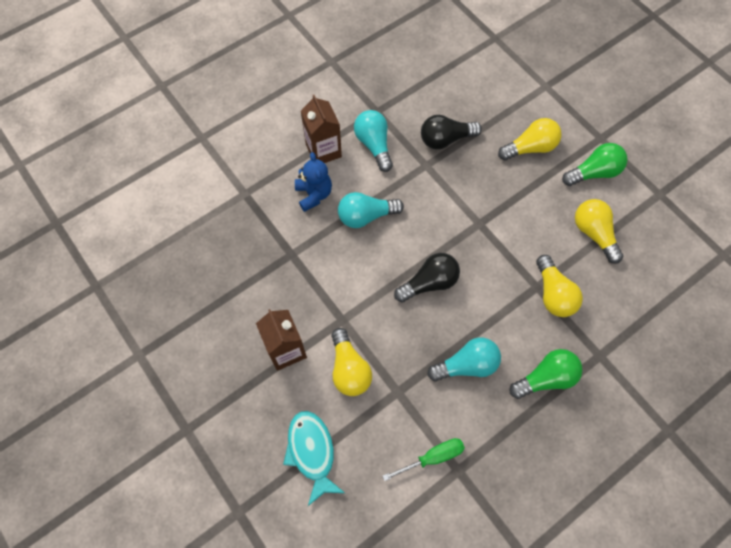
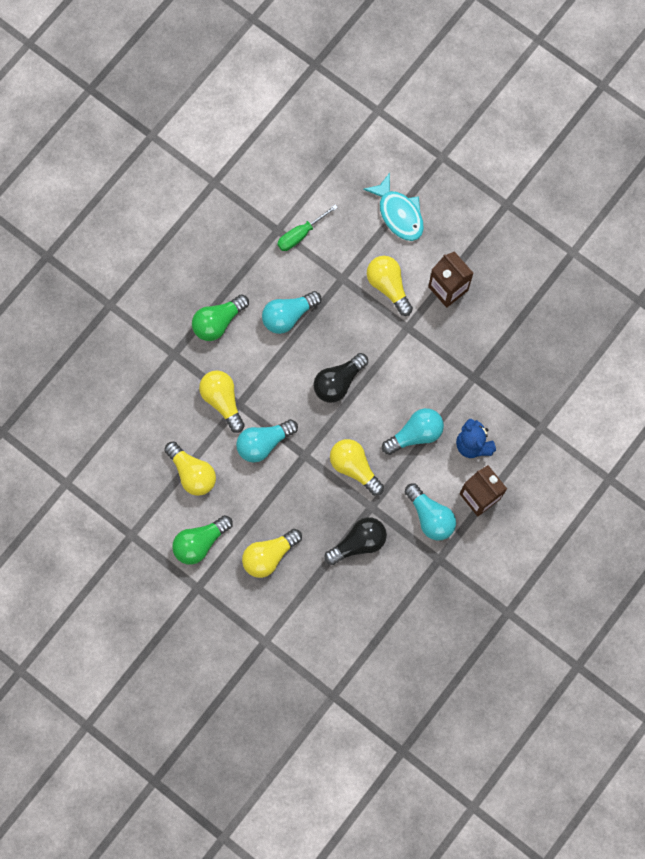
camera: 165 degrees right, 10 degrees up
none -> turquoise light bulb [236,419,298,463]
none -> yellow light bulb [330,439,384,496]

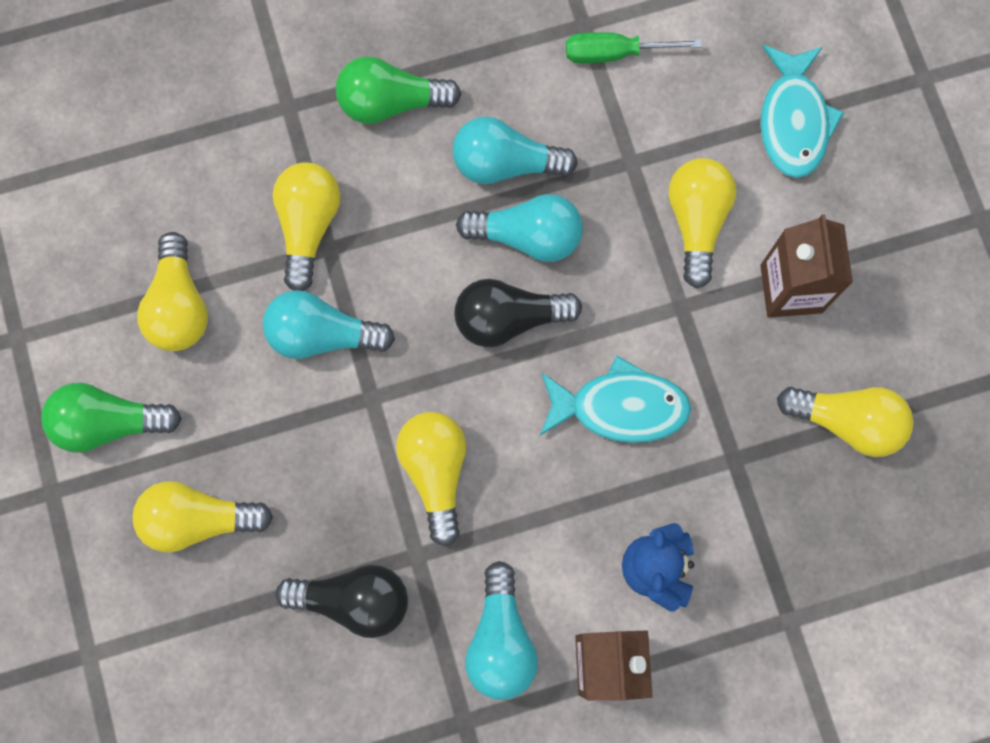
camera: 35 degrees right, 0 degrees up
turquoise light bulb [382,408,444,455] -> turquoise light bulb moved to [456,194,583,262]
none -> turquoise fish [540,356,691,443]
none -> yellow light bulb [777,387,914,457]

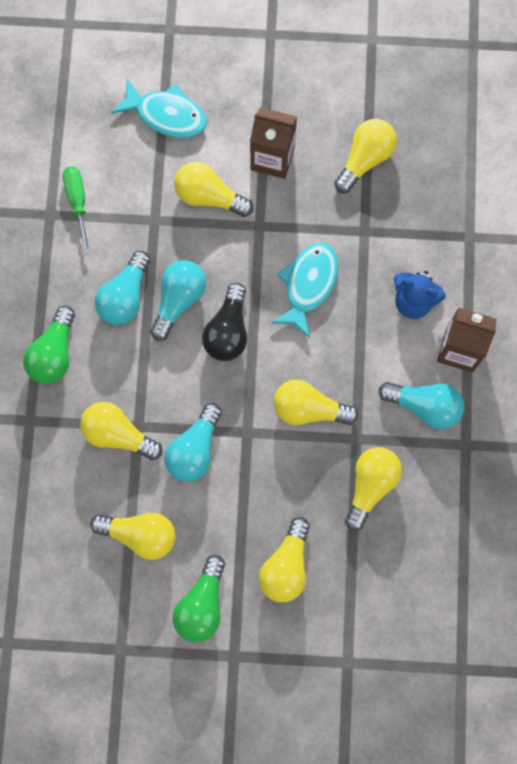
camera: 70 degrees left, 0 degrees up
black light bulb [276,565,408,638] -> yellow light bulb [345,447,402,531]
green screwdriver [566,32,702,63] -> green screwdriver turned 150 degrees clockwise [63,166,91,254]

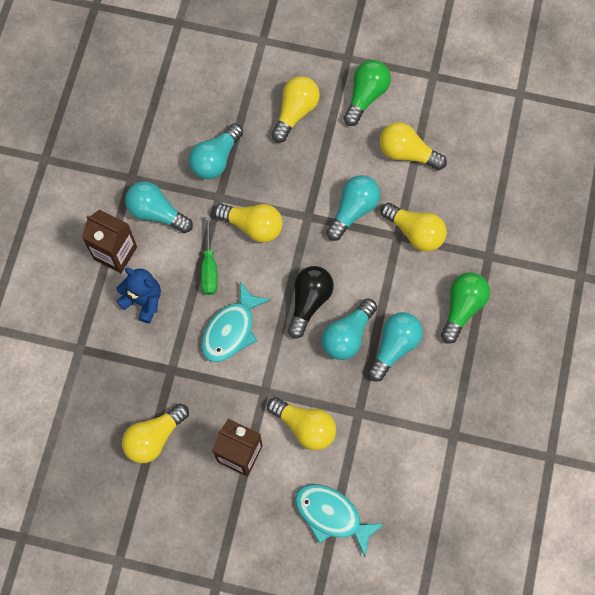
camera: 170 degrees left, 5 degrees down
green screwdriver [63,166,91,254] -> green screwdriver moved to [201,217,218,295]
yellow light bulb [345,447,402,531] -> turquoise light bulb [189,123,243,179]

